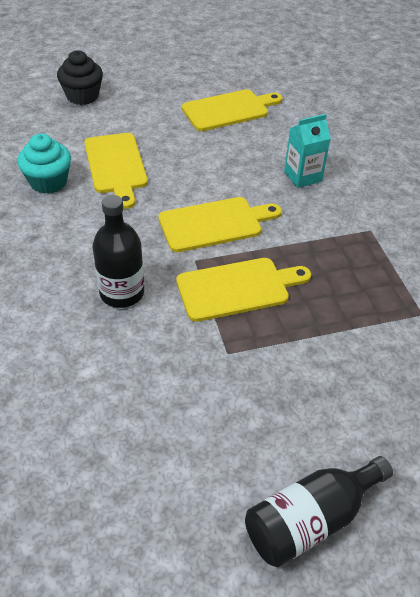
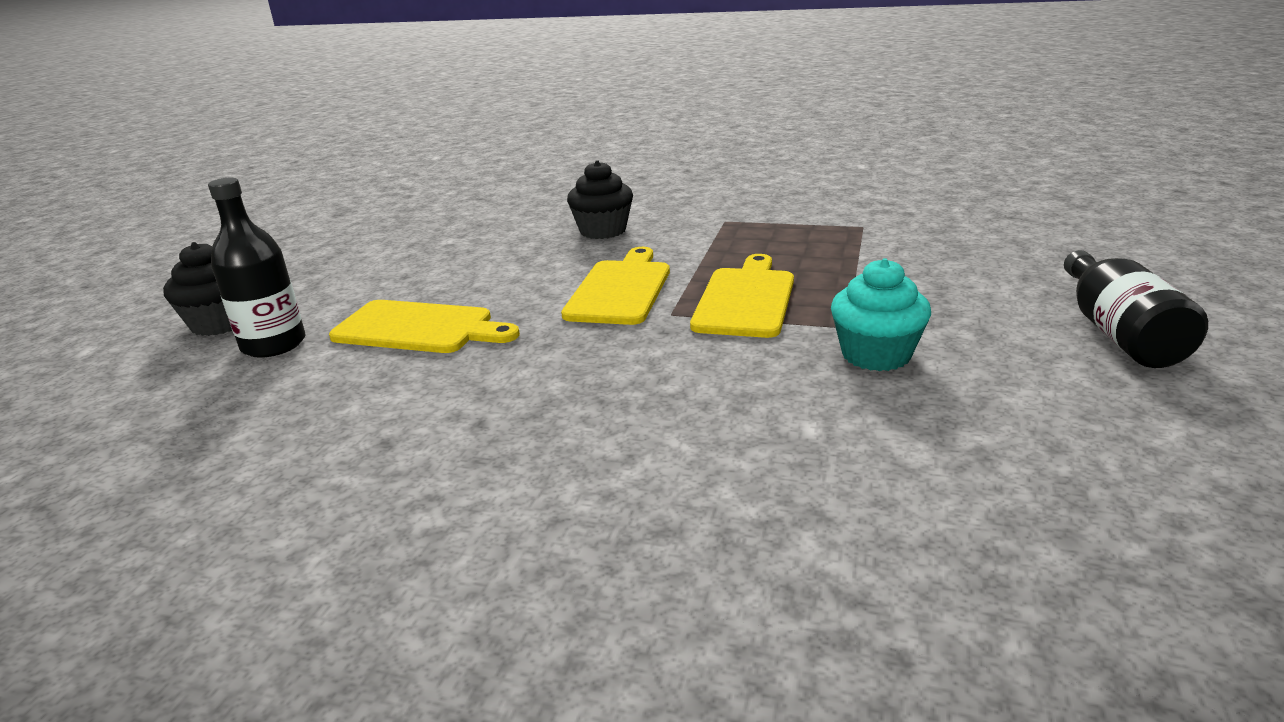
camera: 55 degrees left, 20 degrees down
turquoise cupcake [17,133,71,194] -> turquoise cupcake moved to [831,258,931,371]
black bottle [93,195,144,308] -> black bottle moved to [208,178,306,358]
yellow cutting board [182,89,283,131] -> none
turquoise carton [284,114,331,188] -> black cupcake [567,160,633,239]

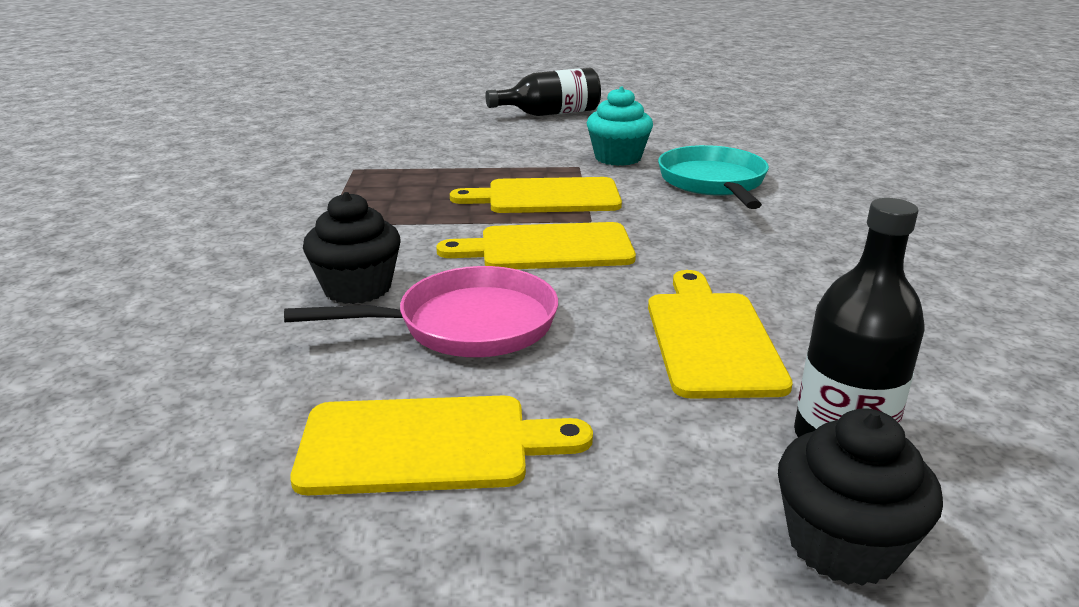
camera: 110 degrees left, 0 degrees up
none -> pink pan [284,266,558,357]
none -> yellow cutting board [290,396,593,495]
none -> turquoise pan [658,145,769,209]

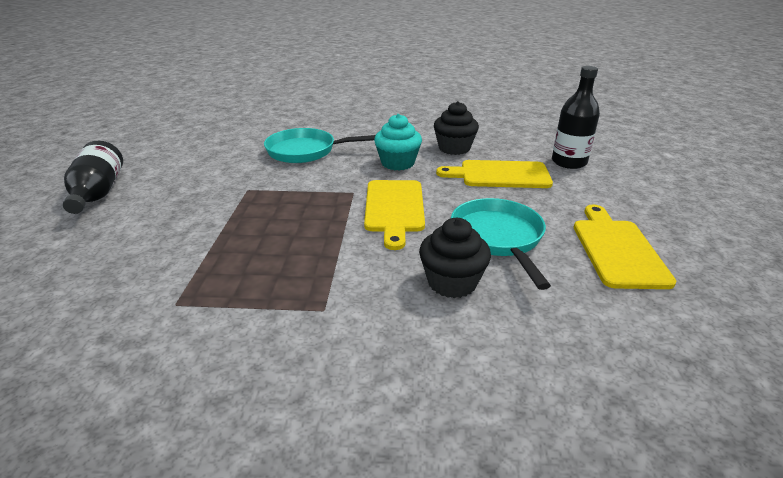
camera: 85 degrees left, 5 degrees up
pink pan [284,266,558,357] -> turquoise pan [451,198,551,290]
yellow cutting board [450,177,622,213] -> none
turquoise cupcake [587,87,653,166] -> turquoise cupcake moved to [374,114,422,171]
black cupcake [778,408,943,586] -> black cupcake moved to [434,101,479,155]

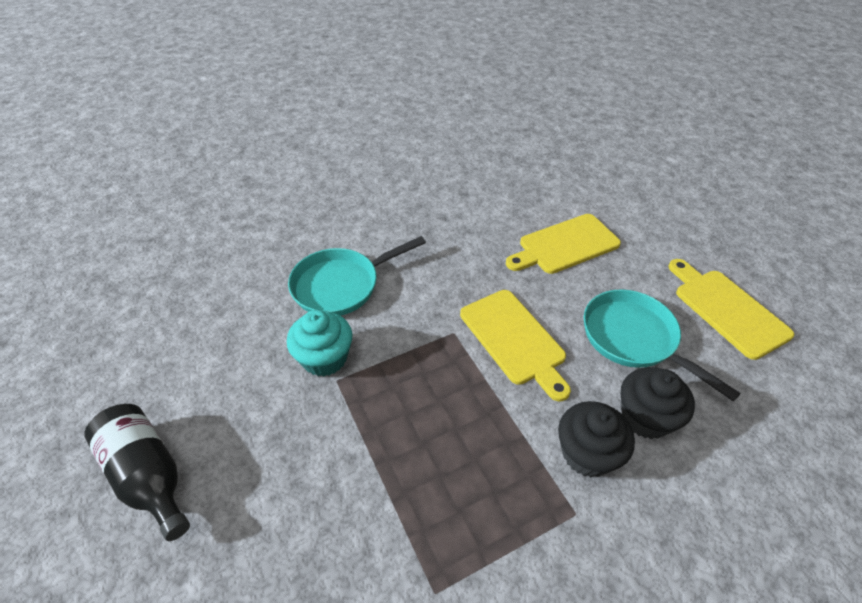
camera: 30 degrees left, 15 degrees up
turquoise cupcake [374,114,422,171] -> turquoise cupcake moved to [287,310,352,377]
black cupcake [434,101,479,155] -> black cupcake moved to [558,401,635,477]
black bottle [552,66,600,169] -> none

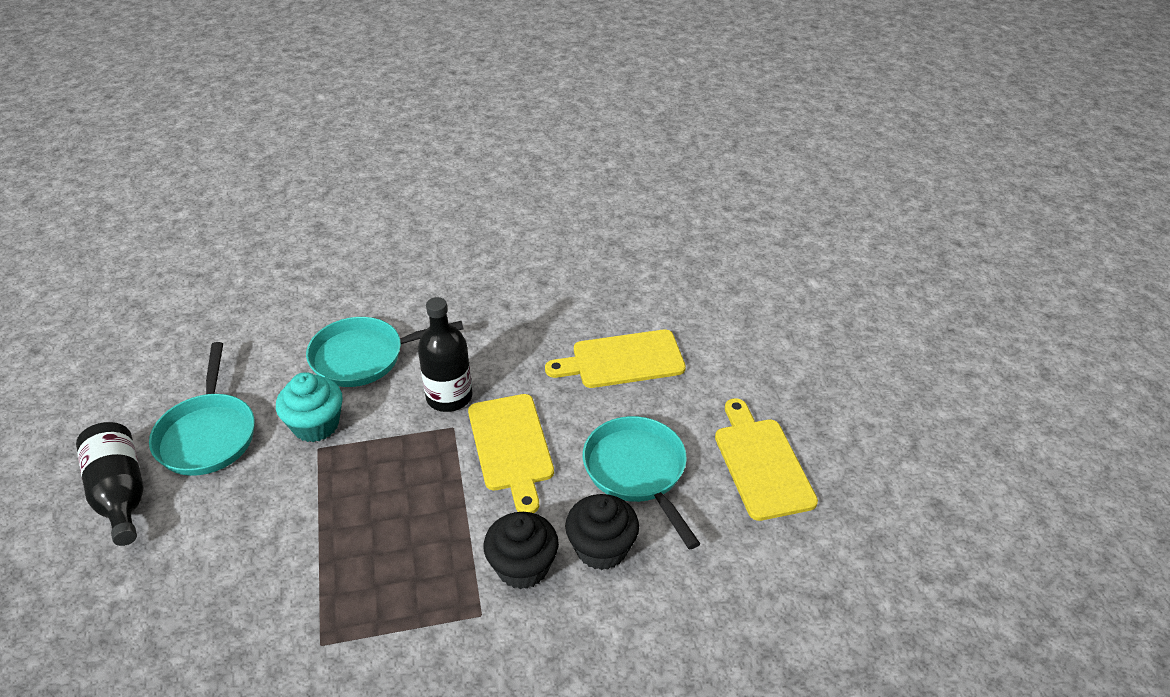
camera: 15 degrees right, 5 degrees down
none -> turquoise pan [149,342,255,476]
none -> black bottle [418,297,472,412]

